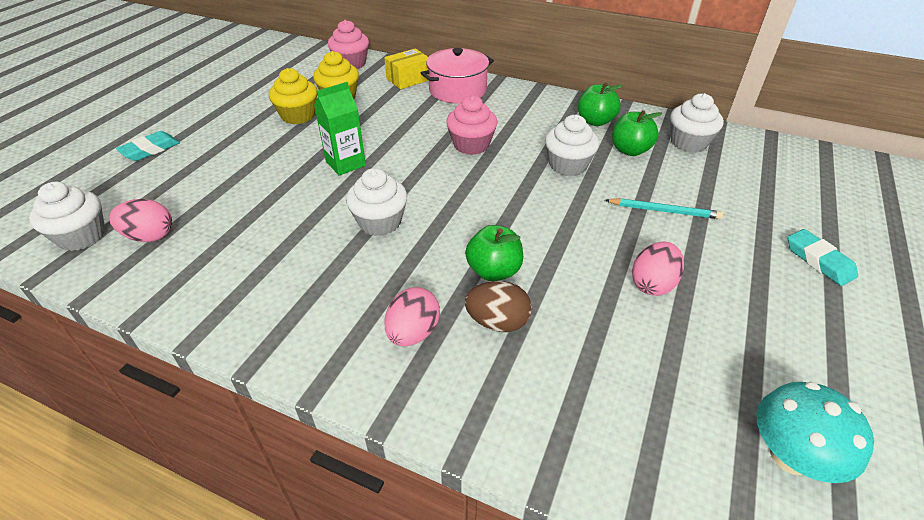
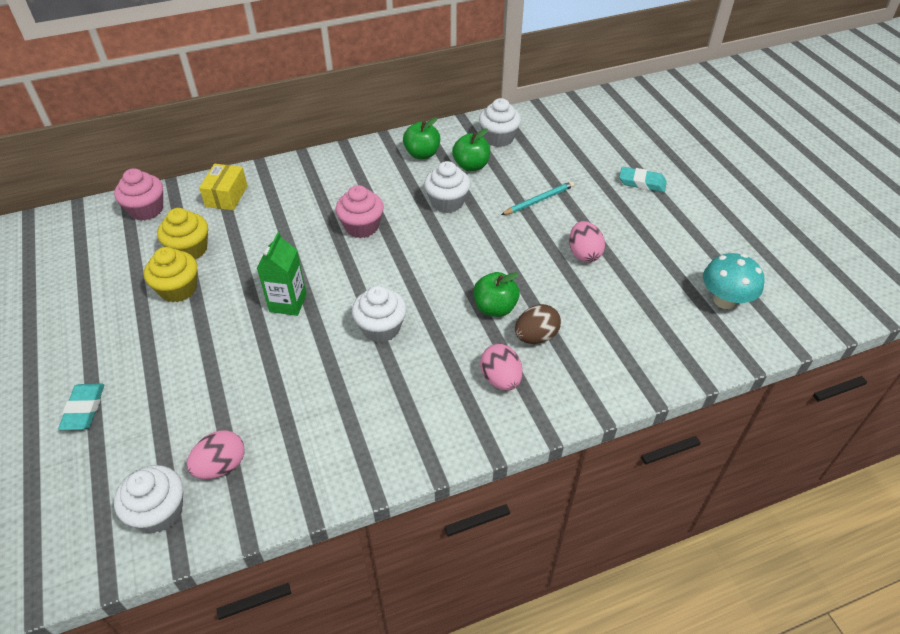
camera: 45 degrees left, 5 degrees up
pink pot [421,48,494,103] -> none

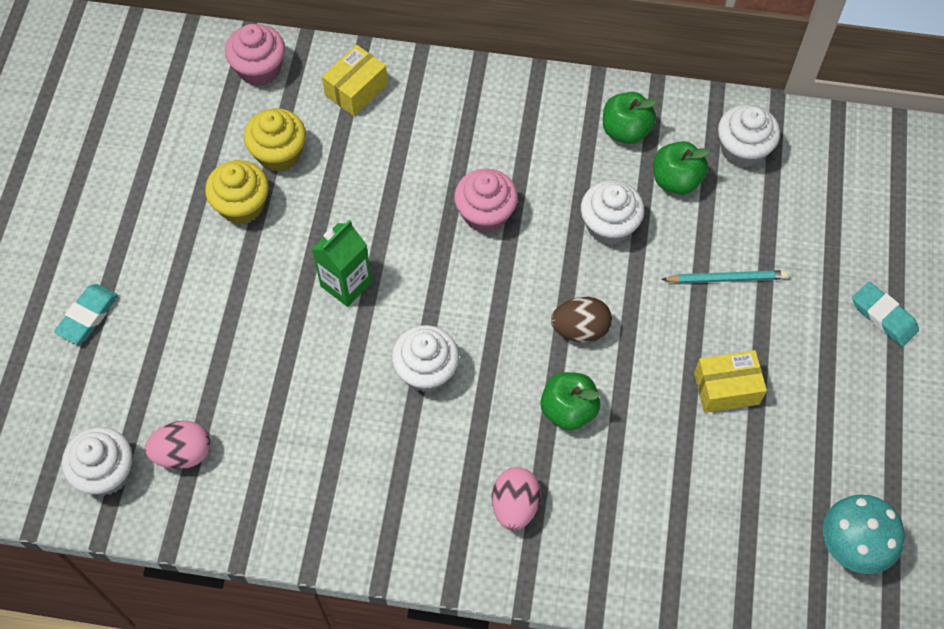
camera: 30 degrees right, 15 degrees up
brown egg [515,304,561,344] -> brown egg moved to [551,297,612,342]
pink egg [569,221,605,262] -> yellow box [694,350,767,413]

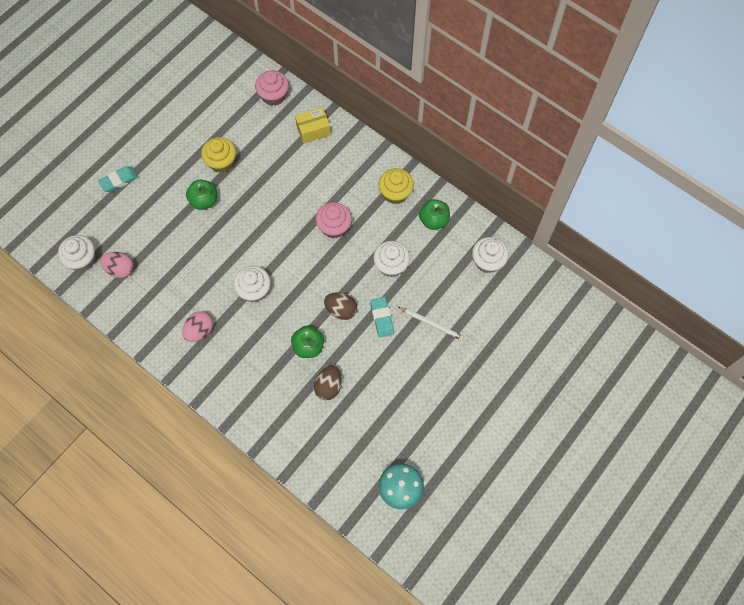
camera: 30 degrees right, 5 degrees up
yellow cupcake [244,108,306,172] -> yellow cupcake moved to [378,168,414,204]
green carton [312,220,372,307] -> none
pink egg [492,467,541,531] -> pink egg moved to [182,311,213,342]
green apple [653,141,710,195] -> green apple moved to [186,179,217,210]
turquoise pencil [661,270,788,283] -> white pencil [398,307,464,340]
yellow box [694,350,767,413] -> none
turquoise eraser [853,282,919,347] -> turquoise eraser moved to [370,297,394,337]
none -> brown egg [314,365,342,400]

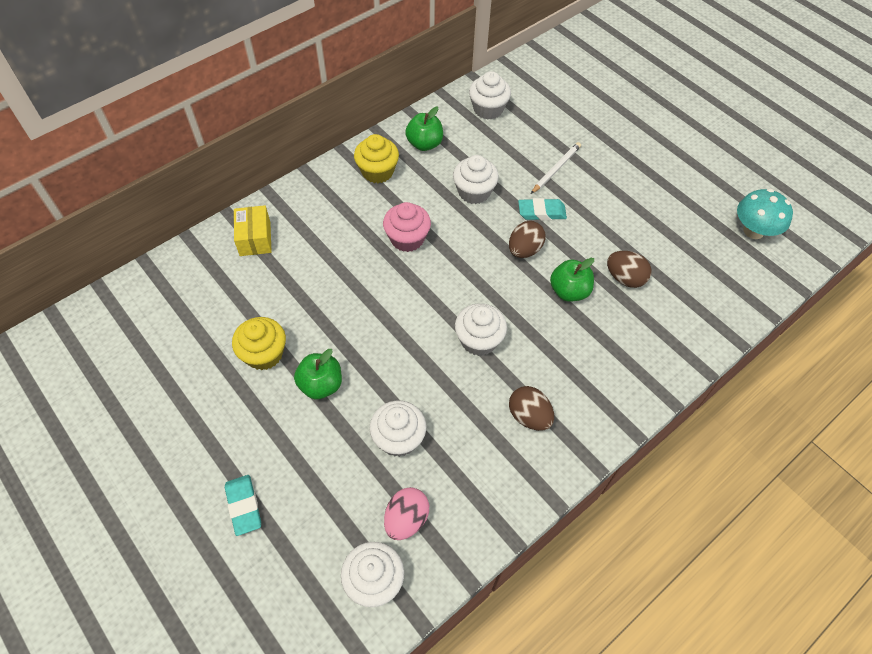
camera: 80 degrees left, 10 degrees down
pink egg [182,311,213,342] -> brown egg [509,386,554,431]
pink cupcake [255,71,289,106] -> none
none -> white cupcake [369,400,426,457]

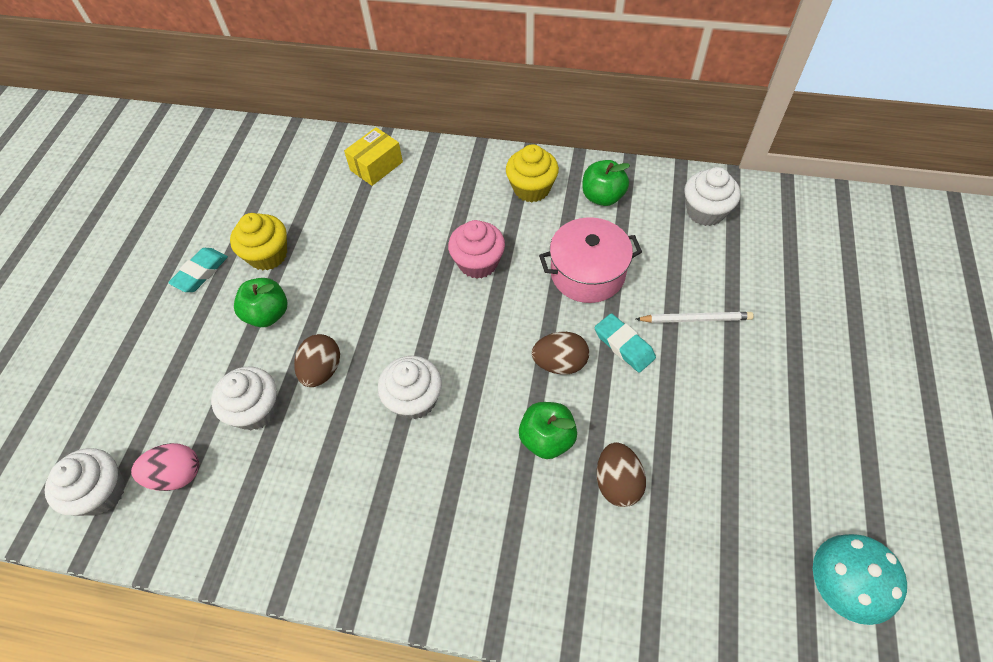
camera: 55 degrees right, 0 degrees up
turquoise eraser [225,475,261,536] -> turquoise eraser moved to [168,248,228,292]
white cupcake [453,155,499,204] -> pink pot [539,217,642,303]
brown egg [509,386,554,431] -> brown egg moved to [294,334,340,387]

